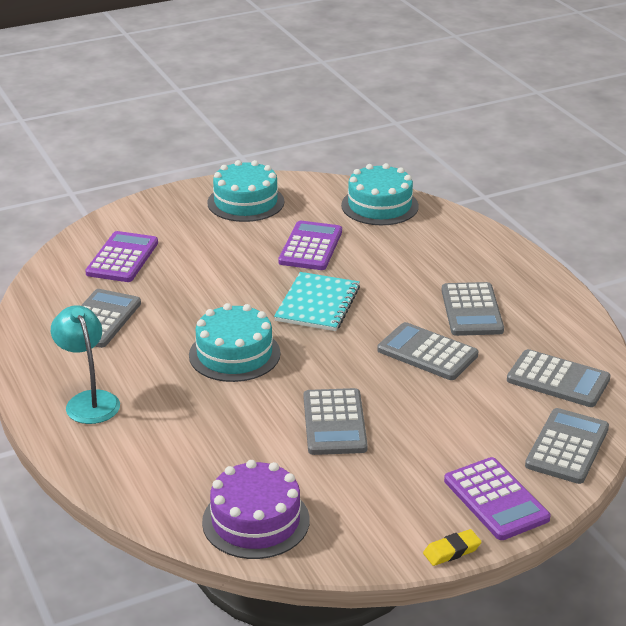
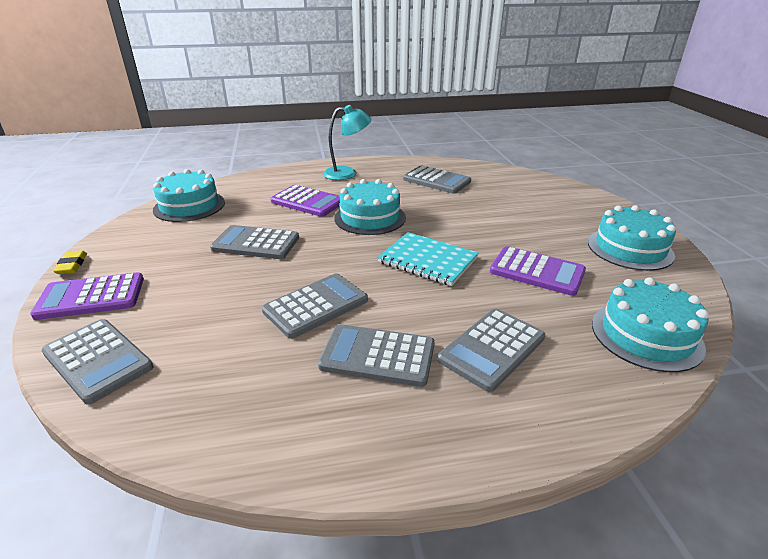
camera: 105 degrees right, 0 degrees up
purple calculator [85,231,158,282] -> purple calculator moved to [271,185,340,217]
purple cake [202,460,310,559] -> turquoise cake [153,169,225,222]
grey calculator [507,349,611,407] -> grey calculator moved to [438,309,545,392]

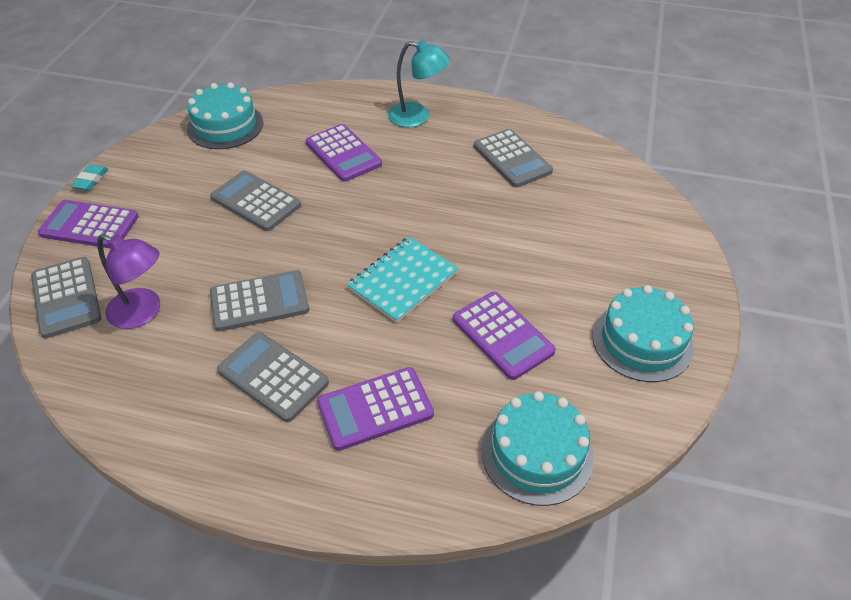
camera: 25 degrees right, 15 degrees up
yellow eraser [53,251,87,274] -> turquoise eraser [71,164,108,191]
turquoise cake [334,179,406,235] -> none
turquoise notebook [377,232,479,286] -> turquoise notebook turned 75 degrees clockwise [347,237,459,323]
grey calculator [438,309,545,392] -> purple calculator [317,367,434,451]
none -> purple lamp [97,234,160,329]

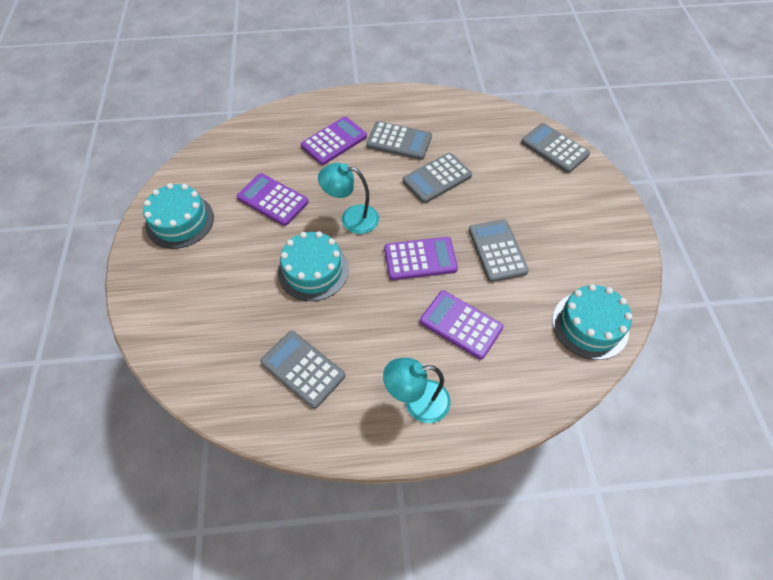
camera: 160 degrees right, 10 degrees up
purple calculator [38,200,139,249] -> purple calculator moved to [384,237,458,280]
turquoise eraser [71,164,108,191] -> none
purple lamp [97,234,160,329] -> none
grey calculator [210,171,301,231] -> grey calculator turned 120 degrees counterclockwise [469,219,529,282]
turquoise notebook [347,237,459,323] -> turquoise lamp [318,163,379,234]
turquoise cake [482,391,594,506] -> turquoise cake moved to [278,231,349,301]

